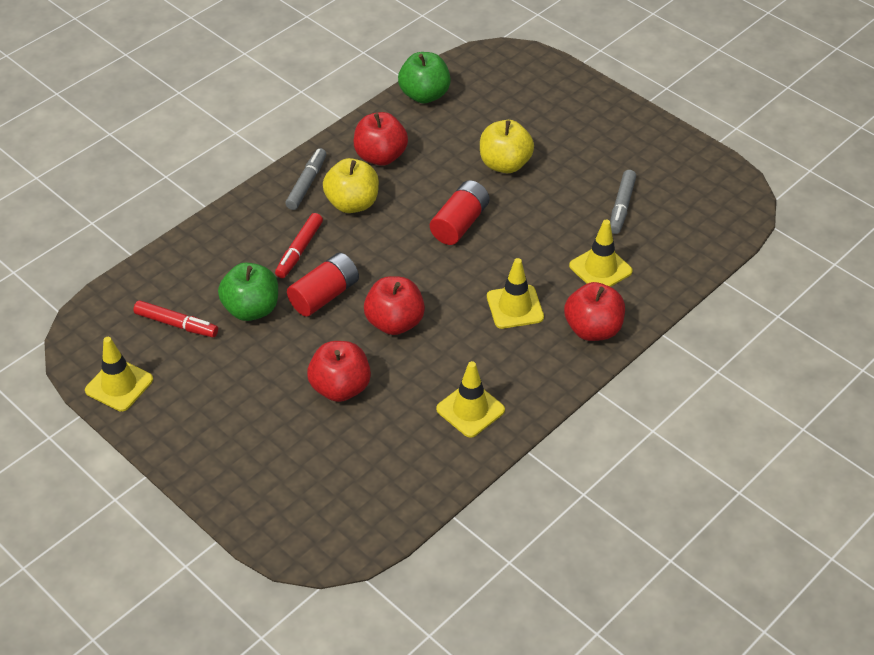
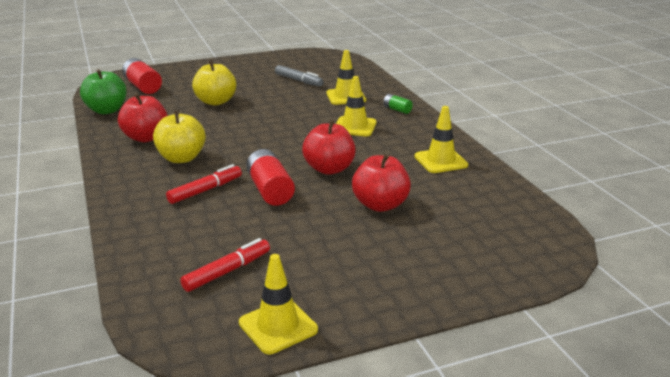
camera: 65 degrees left, 20 degrees down
green apple [218,262,278,321] -> none
red marker [275,213,323,278] -> red marker turned 90 degrees counterclockwise [166,164,242,204]
grey marker [285,148,326,210] -> none
red battery [430,180,490,245] -> red battery moved to [122,58,162,94]
red apple [564,282,625,341] -> green battery [383,94,413,114]

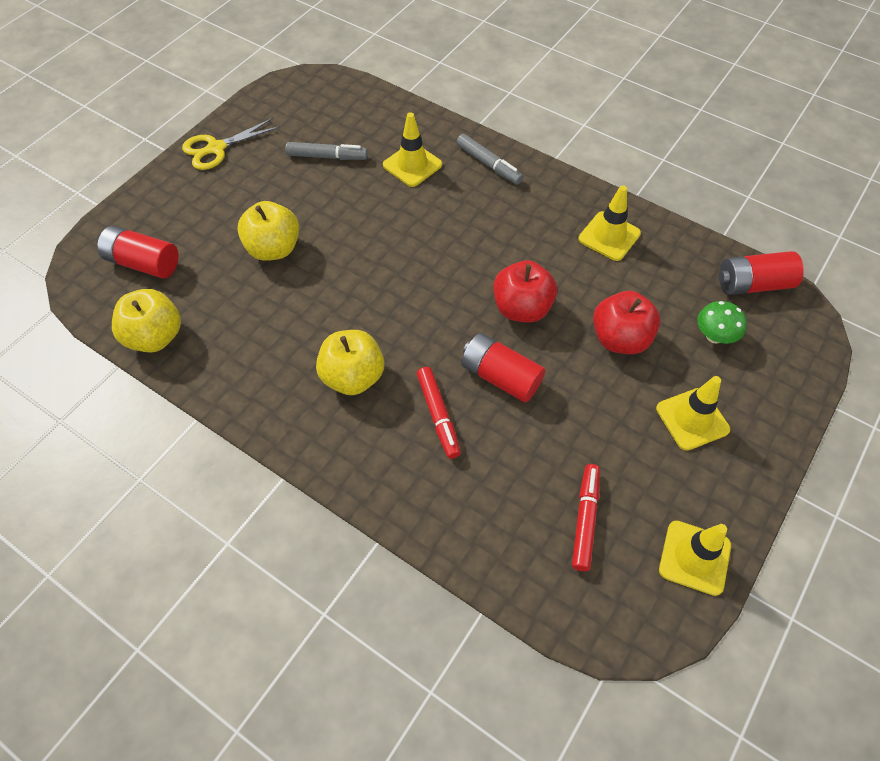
camera: 35 degrees left, 30 degrees up
green apple [80,69,126,114] -> yellow apple [112,289,181,352]
red apple [118,93,168,142] -> none
red marker [166,164,242,204] -> red marker turned 150 degrees clockwise [417,367,461,459]
yellow traffic cone [336,76,377,136] -> yellow traffic cone moved to [656,376,730,451]
green battery [383,94,413,114] -> grey marker [456,134,523,184]
none -> yellow scissors [182,118,280,170]
none -> green mushroom [697,301,747,344]
none -> red battery [719,251,804,295]

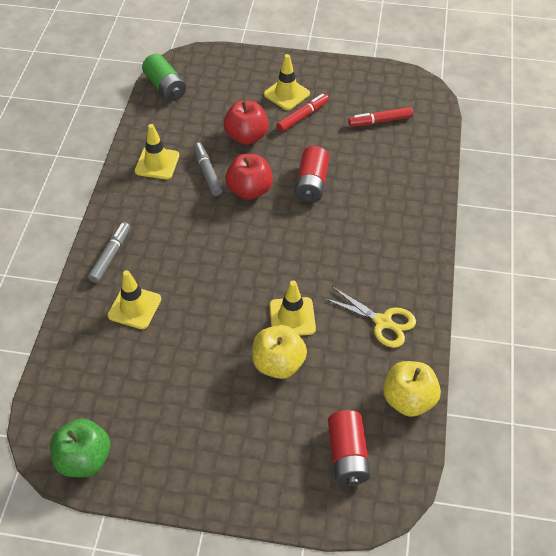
camera: 115 degrees left, 5 degrees down
yellow scissors [182,118,280,170] -> yellow scissors moved to [324,286,416,348]
grey marker [285,142,368,160] -> grey marker moved to [193,142,222,196]
yellow apple [316,330,384,395] -> none
red marker [417,367,461,459] -> red marker moved to [276,93,329,132]
yellow traffic cone [659,521,731,596] -> yellow traffic cone moved to [269,281,316,336]
green mushroom [697,301,747,344] -> none
red battery [719,251,804,295] -> green battery [142,54,186,101]
none -> green apple [50,418,110,477]

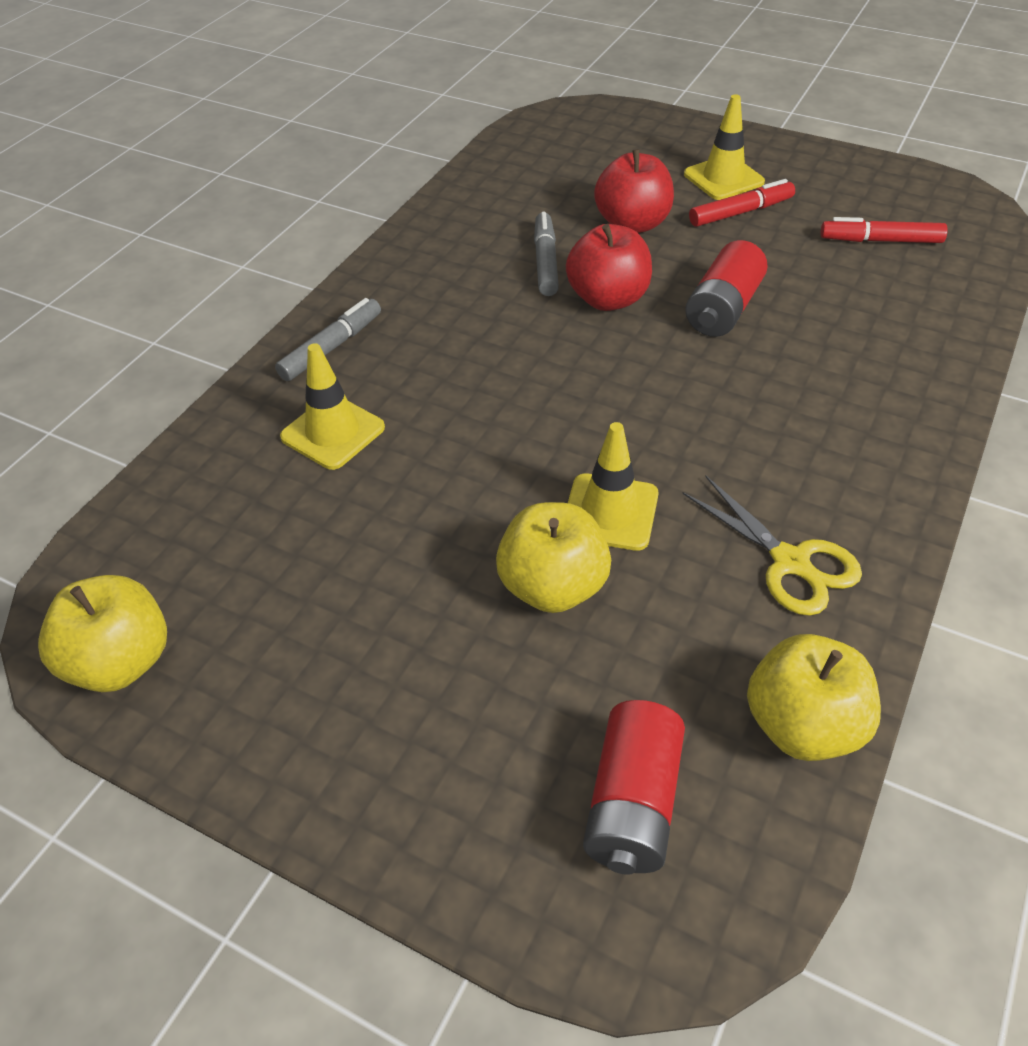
camera: 20 degrees right, 5 degrees down
green apple [50,418,110,477] -> yellow apple [38,575,167,692]
yellow traffic cone [135,124,179,179] -> none
green battery [142,54,186,101] -> none

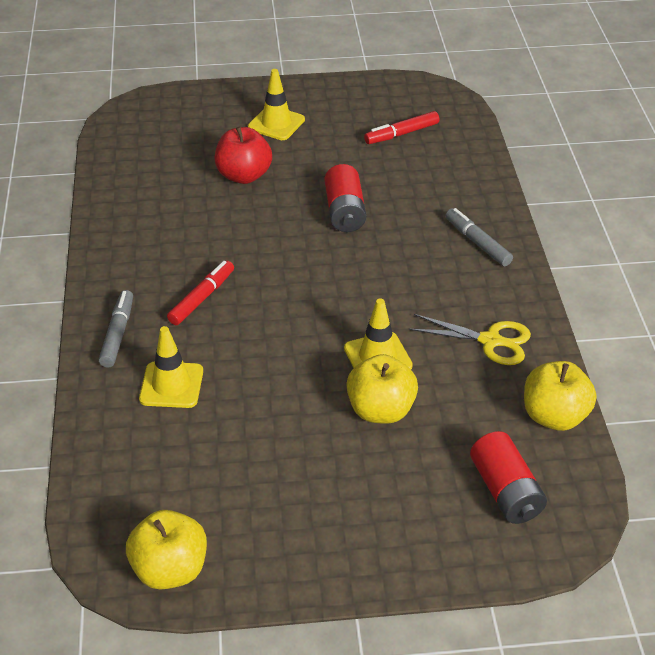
camera: 35 degrees left, 5 degrees down
grey marker [534,212,559,296] -> grey marker moved to [446,208,513,266]
red apple [566,224,652,311] -> none
red marker [689,179,795,227] -> red marker moved to [167,261,234,325]

